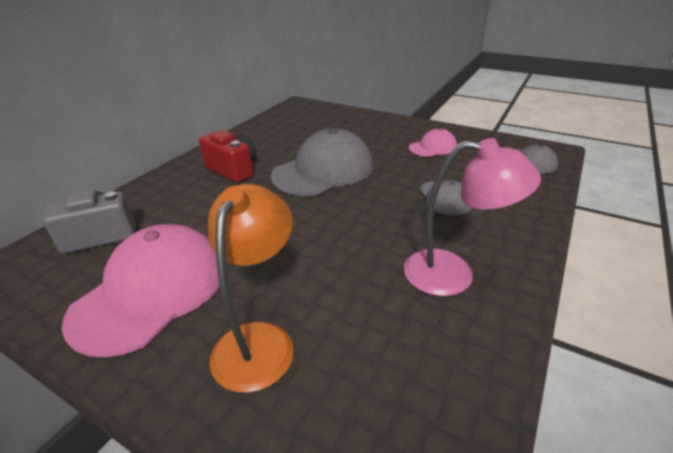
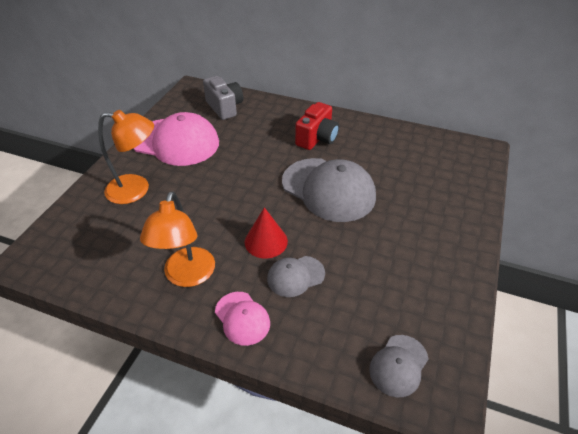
camera: 80 degrees right, 10 degrees up
pink lamp [404,138,541,296] -> orange lamp [140,191,215,287]
pink cap [409,129,457,157] -> pink cap moved to [215,292,270,346]
none -> red cone [245,207,288,259]

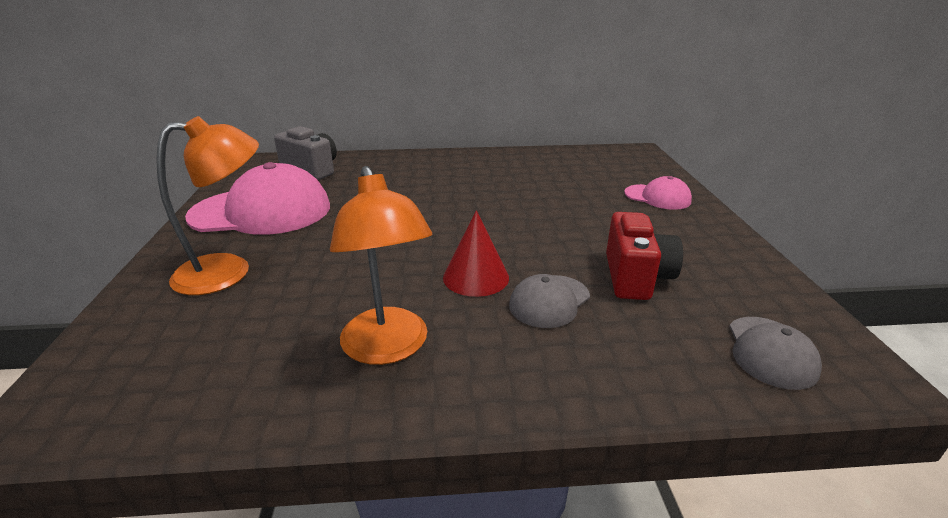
camera: 25 degrees left, 15 degrees down
pink cap [215,292,270,346] -> pink cap moved to [624,176,692,210]
grey cap [282,158,376,222] -> none
red camera [295,102,339,150] -> red camera moved to [606,212,683,300]

